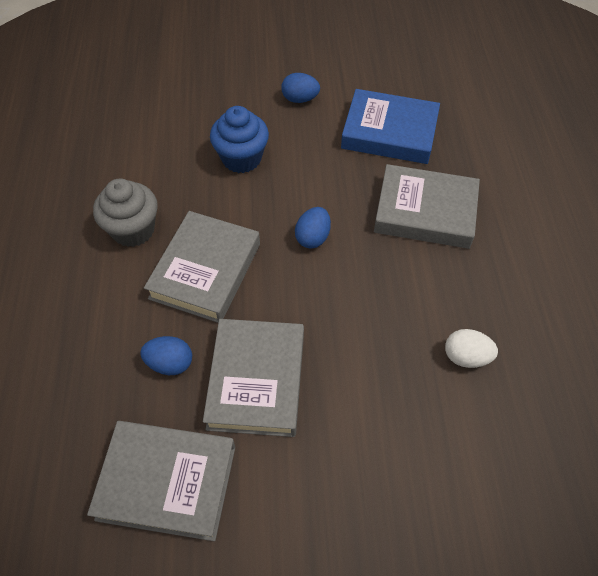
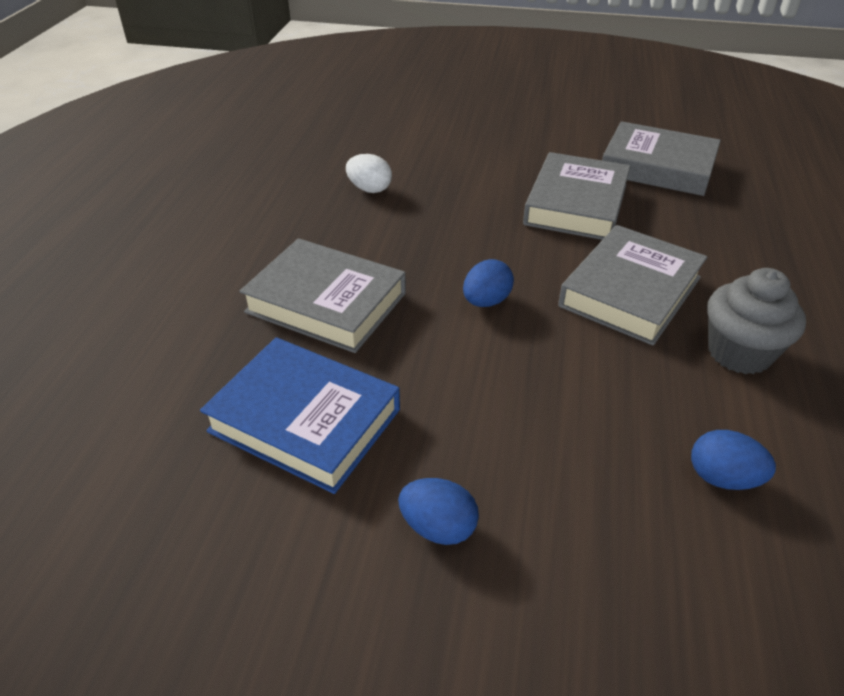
camera: 165 degrees left, 15 degrees down
blue egg [140,336,192,375] -> blue egg moved to [691,430,776,490]
blue cupcake [210,106,269,173] -> none

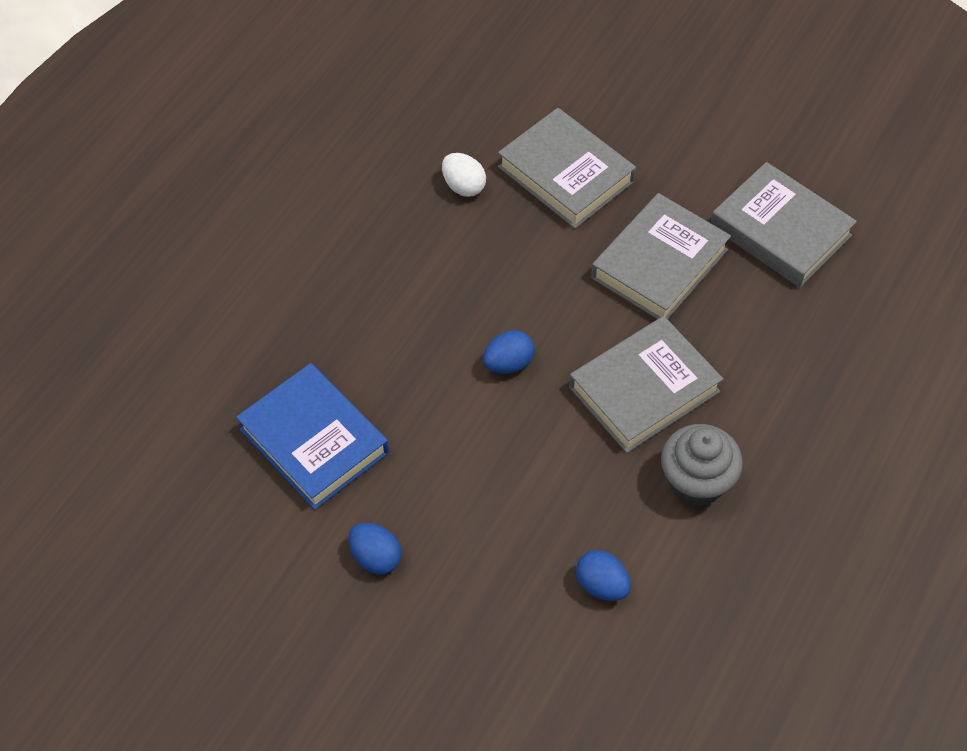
camera: 20 degrees right, 15 degrees up
grey book [239,238,406,353] -> grey book moved to [498,108,636,229]

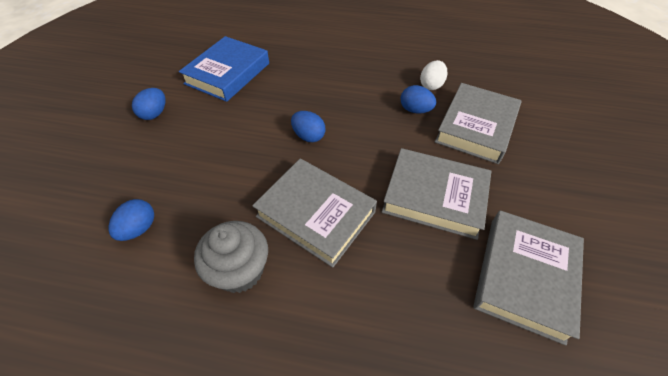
camera: 70 degrees right, 5 degrees down
none -> blue egg [401,85,436,114]

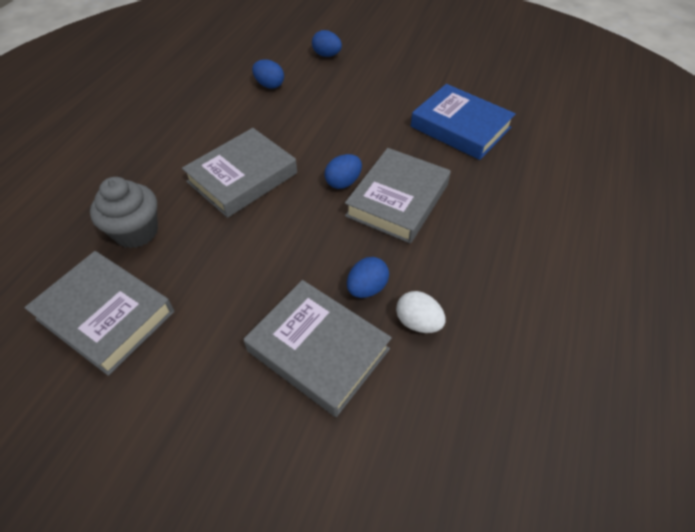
camera: 100 degrees right, 0 degrees up
blue egg [132,88,166,120] -> blue egg moved to [312,30,342,57]
grey cupcake [194,221,268,293] -> grey cupcake moved to [90,177,158,248]
grey book [382,148,491,240] -> grey book moved to [345,148,451,243]

